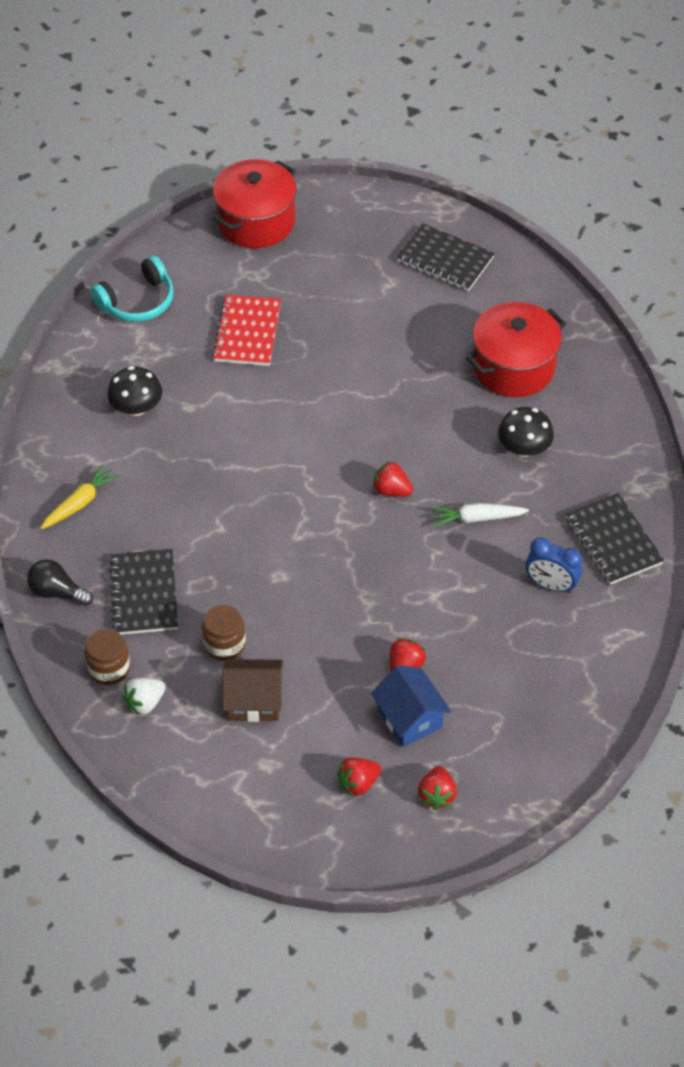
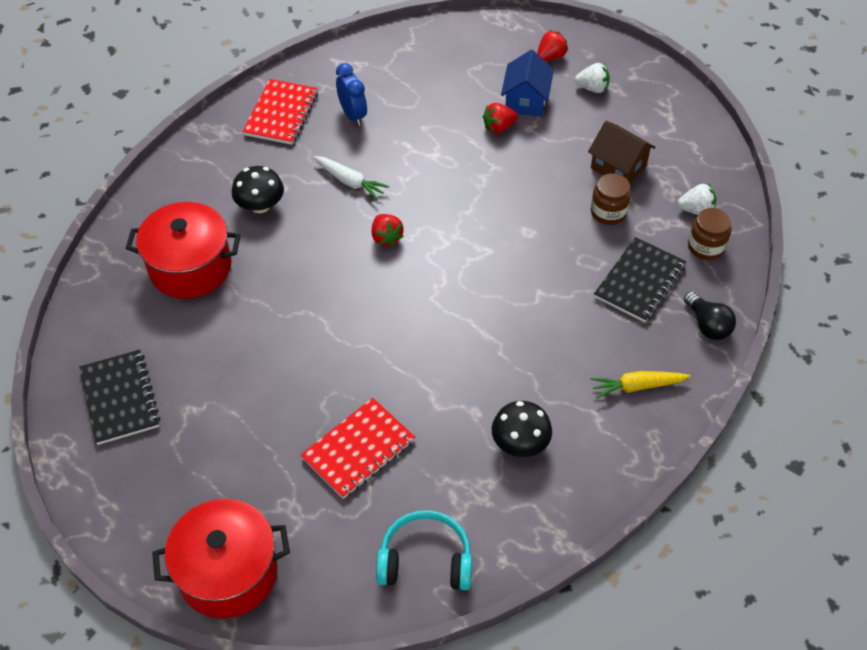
camera: 140 degrees left, 0 degrees up
red strawberry [337,757,382,796] -> white strawberry [575,63,610,93]
black notebook [566,493,664,585] -> red notebook [242,79,318,145]

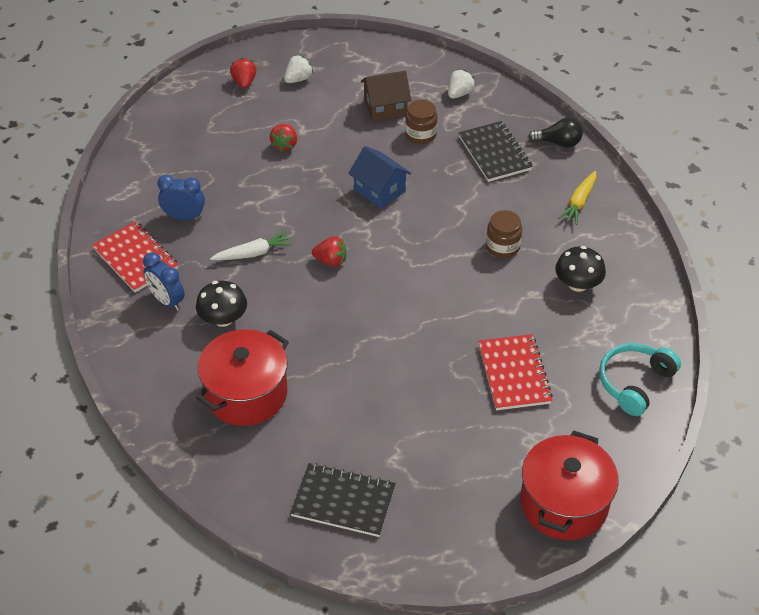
camera: 55 degrees left, 5 degrees down
blue house [501,50,554,117] -> blue house moved to [348,146,411,209]
brown jar [688,208,731,260] -> brown jar moved to [486,210,522,258]
none -> blue clock [143,252,185,311]

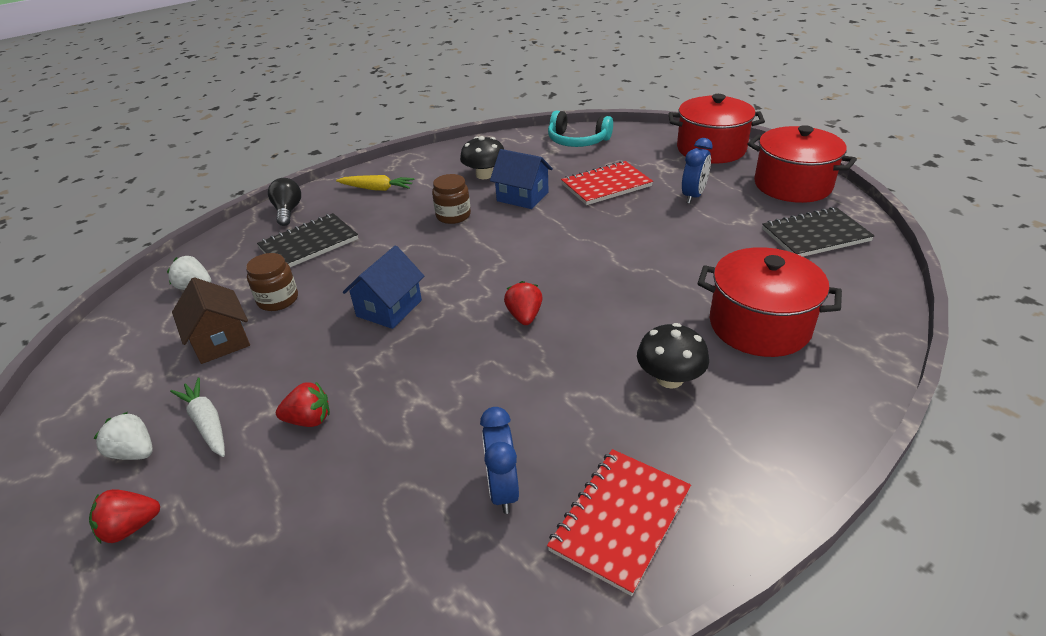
camera: 105 degrees left, 10 degrees down
blue clock [143,252,185,311] -> blue clock moved to [682,138,712,204]
white carrot [210,231,293,260] -> white carrot moved to [170,378,225,457]
black notebook [290,463,396,537] -> black notebook turned 75 degrees clockwise [762,207,874,257]
none -> blue house [490,149,553,209]
none -> red pot [748,125,857,203]

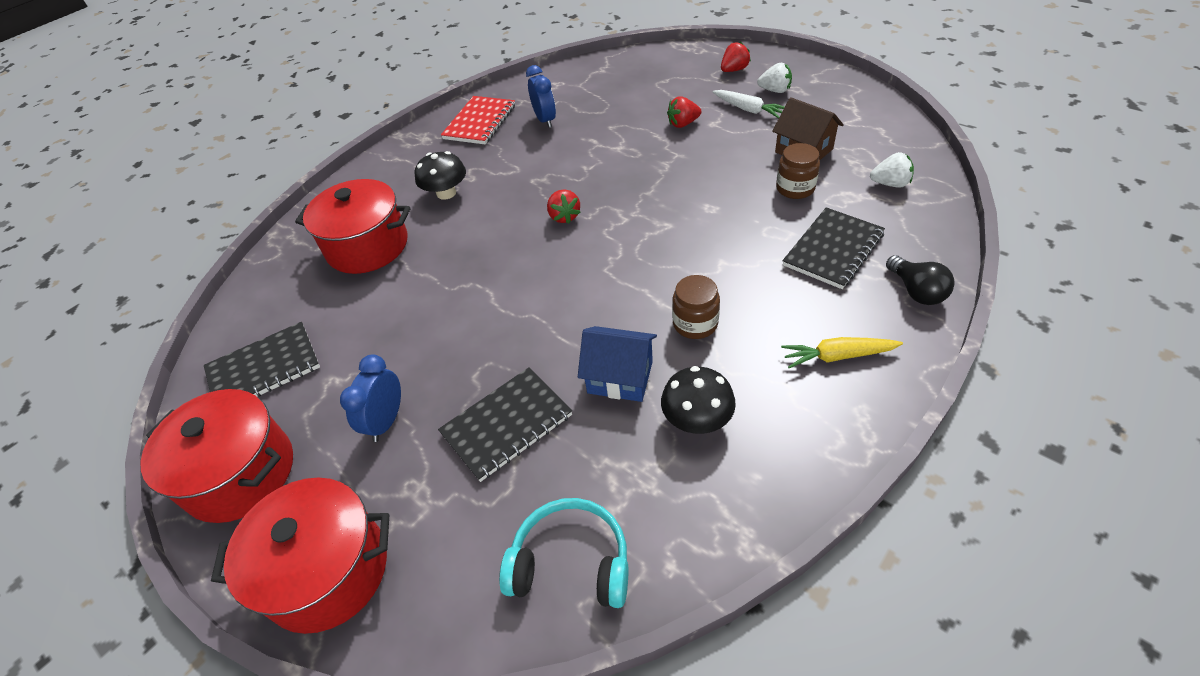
camera: 170 degrees right, 10 degrees up
blue house [343,245,424,329] -> none
red notebook [561,161,653,205] -> black notebook [438,367,572,482]

